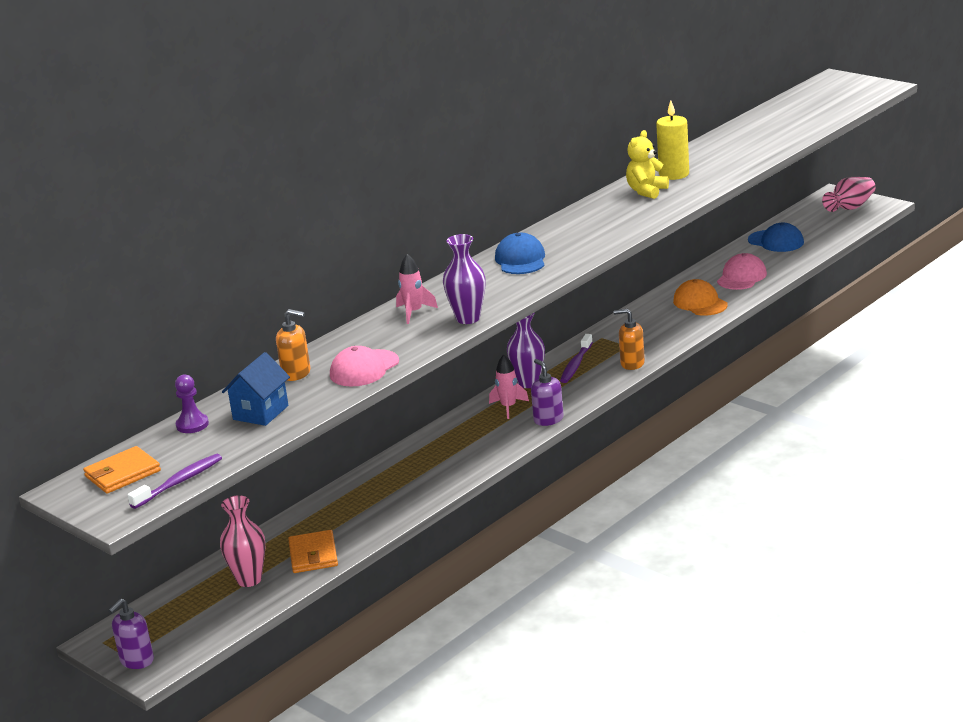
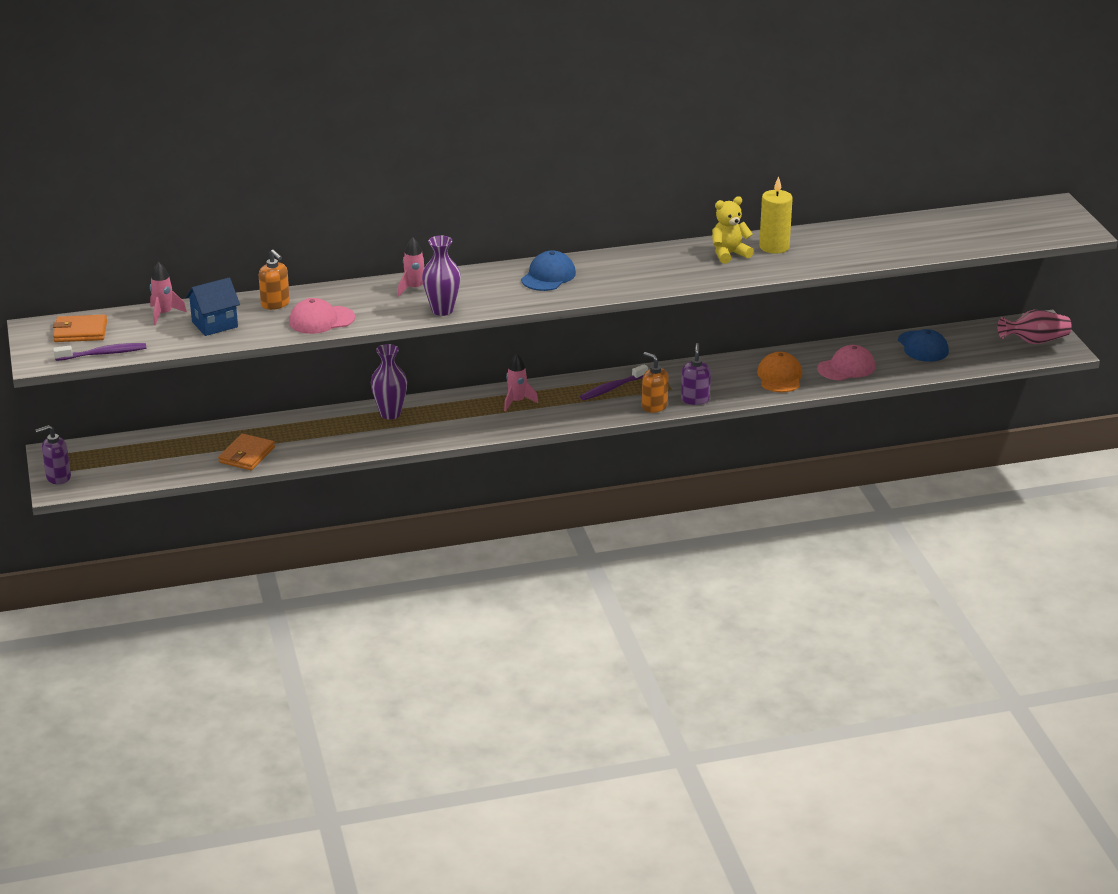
camera: 30 degrees right, 5 degrees up
purple pawn [175,374,209,433] -> pink rocket [150,262,187,325]
pink vase [220,495,265,587] -> none
purple vase [507,313,545,388] -> purple vase moved to [371,344,407,419]
purple soap dispenser [531,359,564,426] -> purple soap dispenser moved to [681,343,711,405]

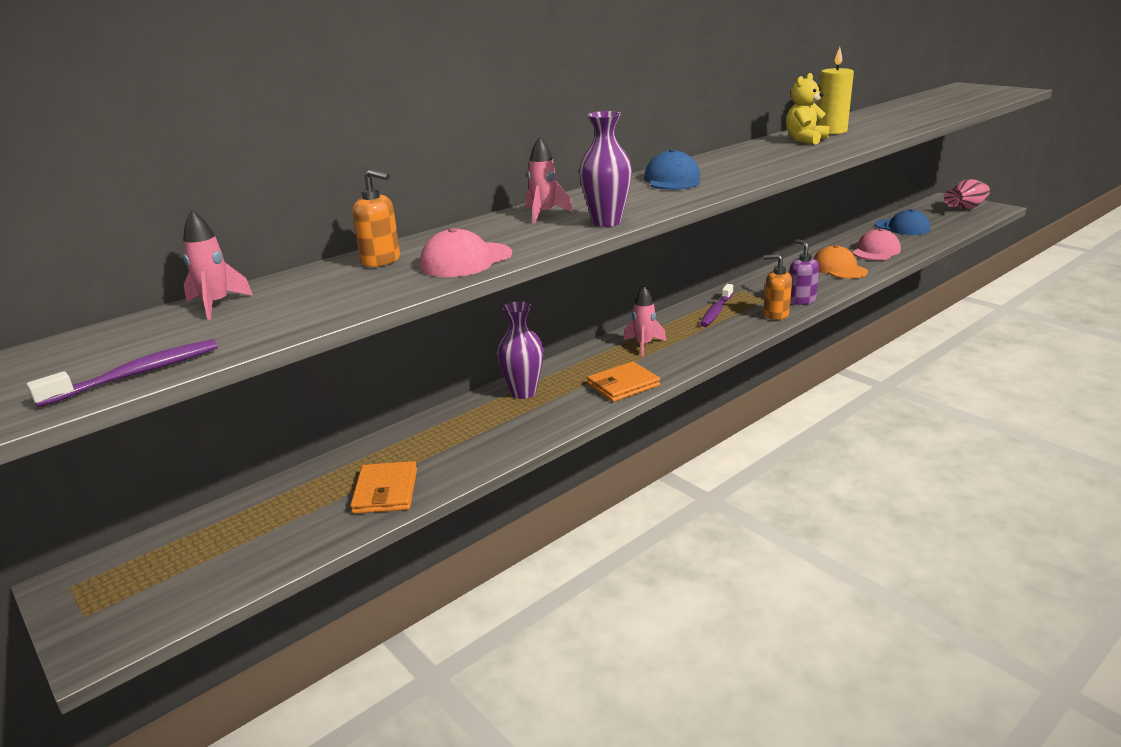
camera: 25 degrees left, 5 degrees down
purple soap dispenser [35,425,71,484] -> none
orange wallet [53,314,107,342] -> orange wallet moved to [587,361,660,402]
blue house [186,277,240,336] -> none

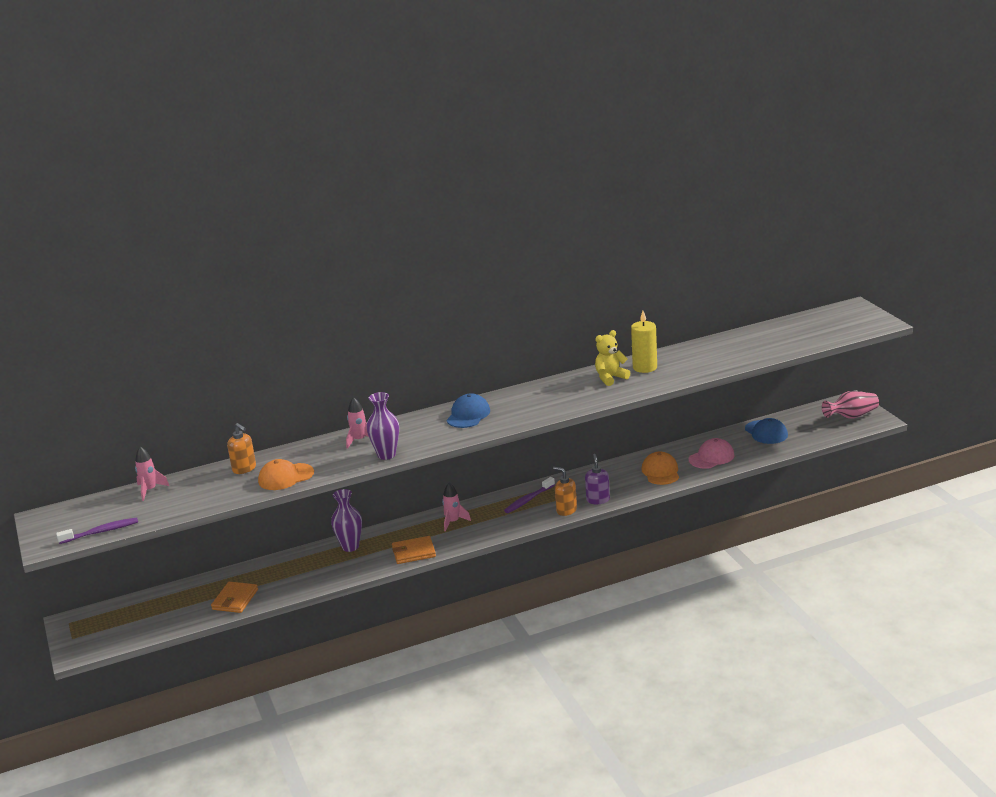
camera: 20 degrees right, 0 degrees up
pink cap [420,228,512,277] -> orange cap [258,459,314,490]

